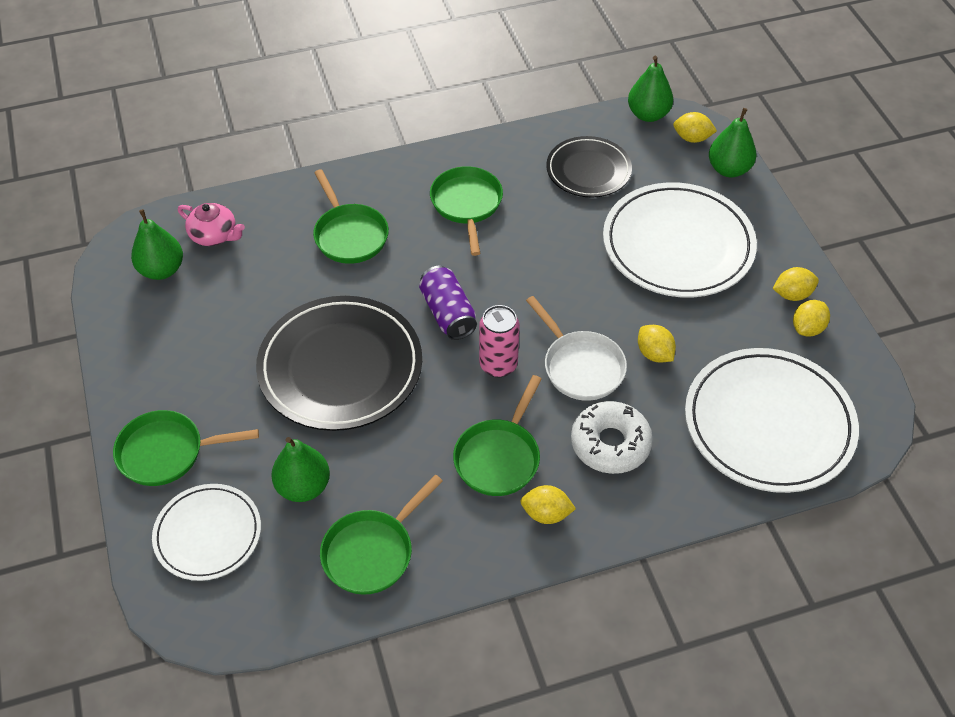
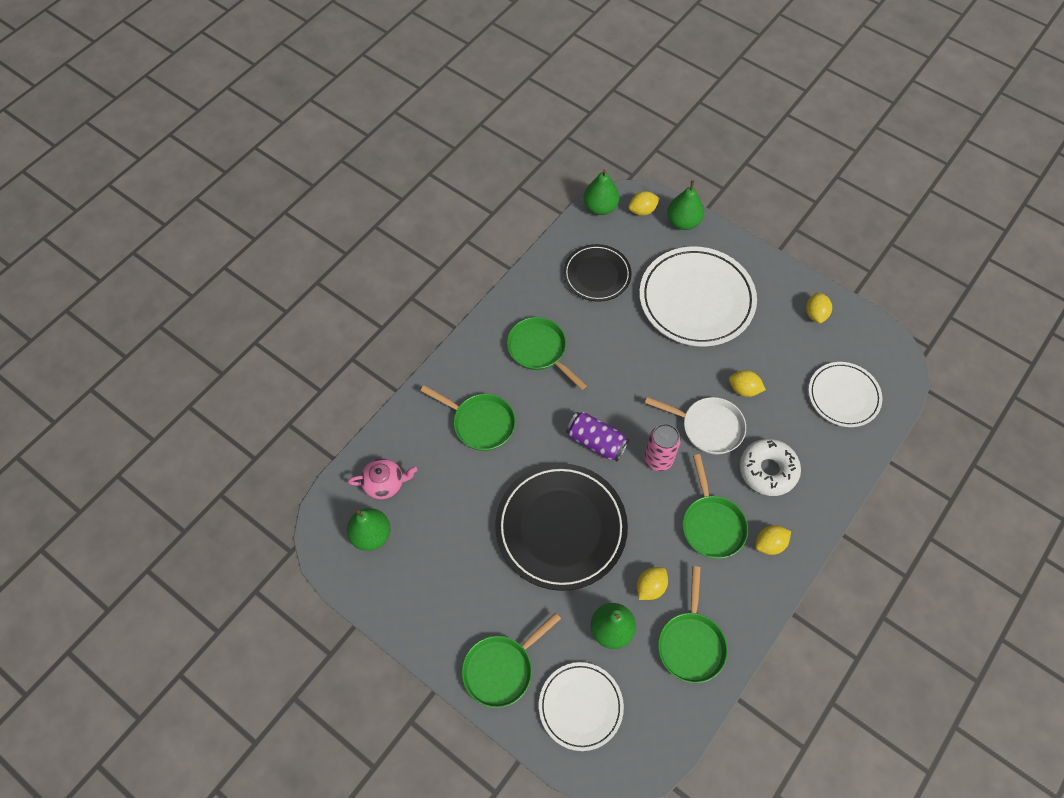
camera: 35 degrees left, 10 degrees up
white plate [685,348,859,493] -> white plate [808,362,882,427], size x0.59
yellow lemon [773,267,819,301] -> yellow lemon moved to [637,567,668,600]

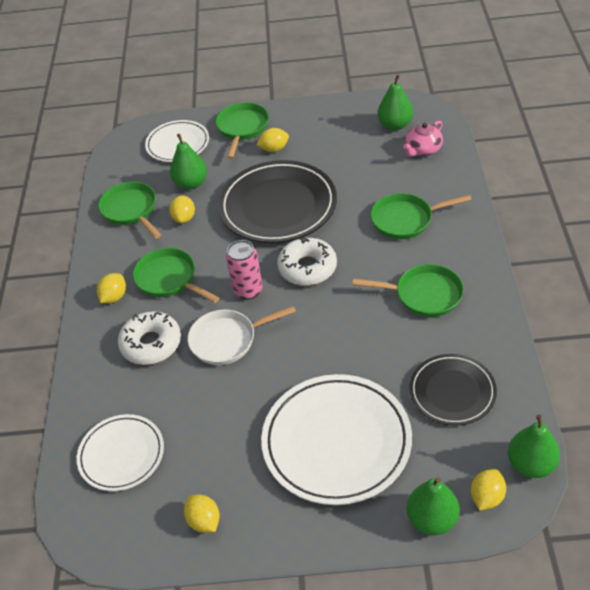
camera: 145 degrees right, 15 degrees down
purple can [566,412,629,461] -> white donut [277,237,337,286]
yellow lemon [729,370,766,397] -> yellow lemon moved to [256,128,289,152]

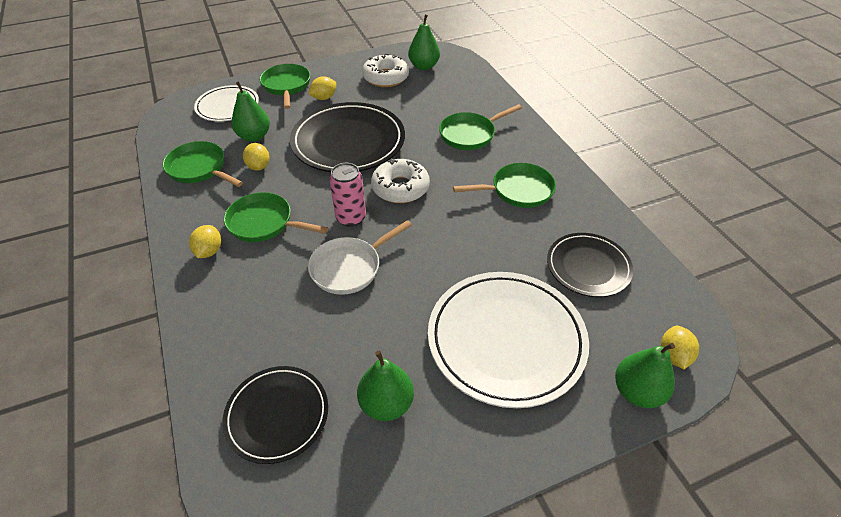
camera: 25 degrees left, 0 degrees up
white plate [77,414,164,491] -> black plate [222,366,328,464]
white donut [118,311,181,365] -> white donut moved to [362,54,409,87]
yellow lemon [184,495,220,533] -> none
pink teapot [403,121,443,156] -> none
green pear [508,414,560,478] -> green pear moved to [357,351,414,421]

